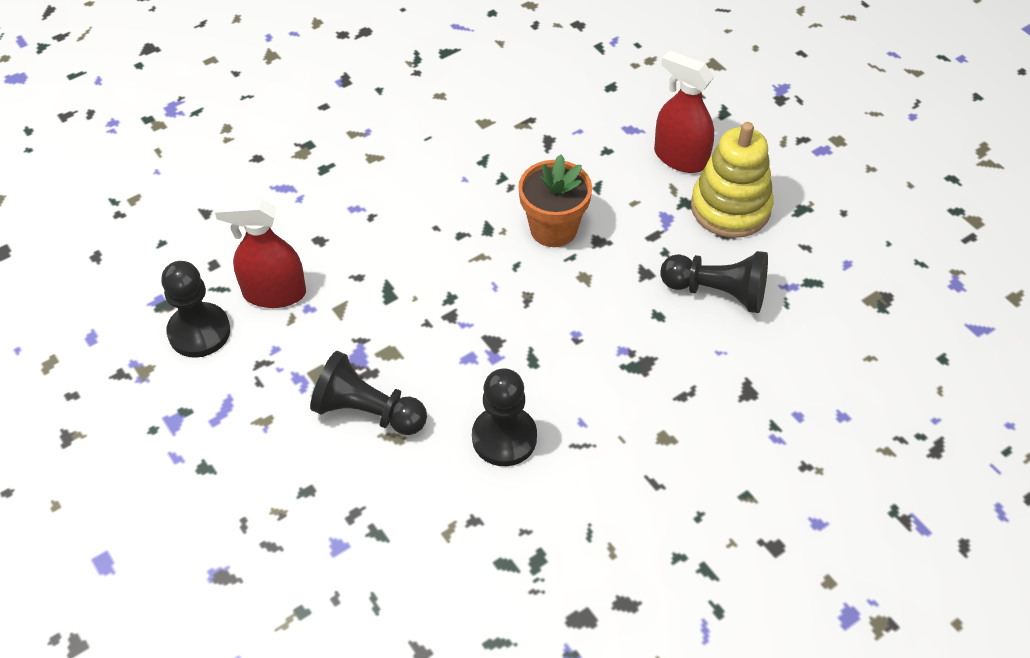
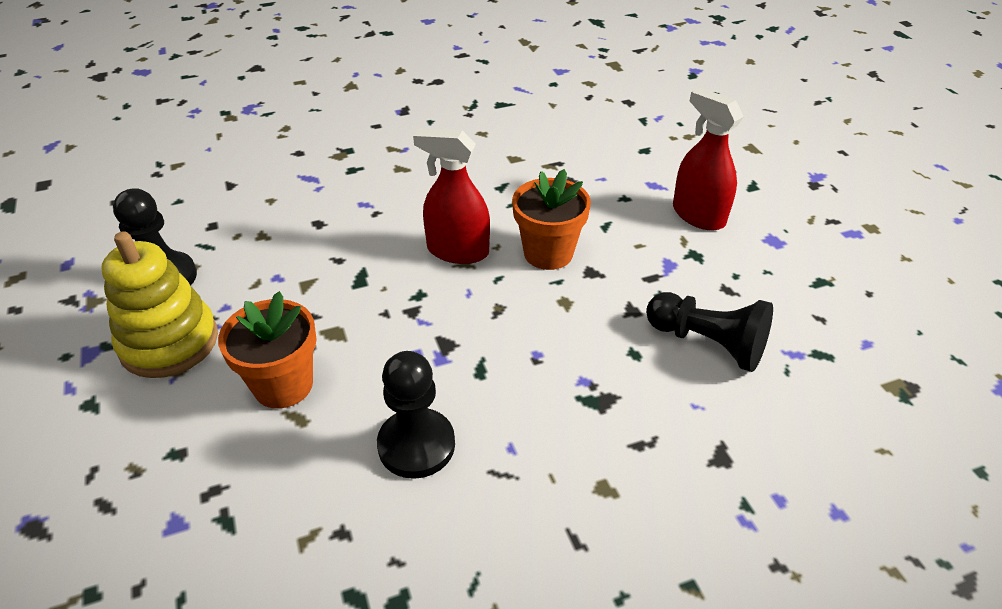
camera: 15 degrees right, 10 degrees down
red spray bottle [215,198,306,308] -> red spray bottle moved to [413,128,490,264]
black pawn [310,351,427,435] -> orange flower pot [218,291,317,409]
yellow stacking toy [691,122,774,238] -> yellow stacking toy moved to [101,231,218,378]

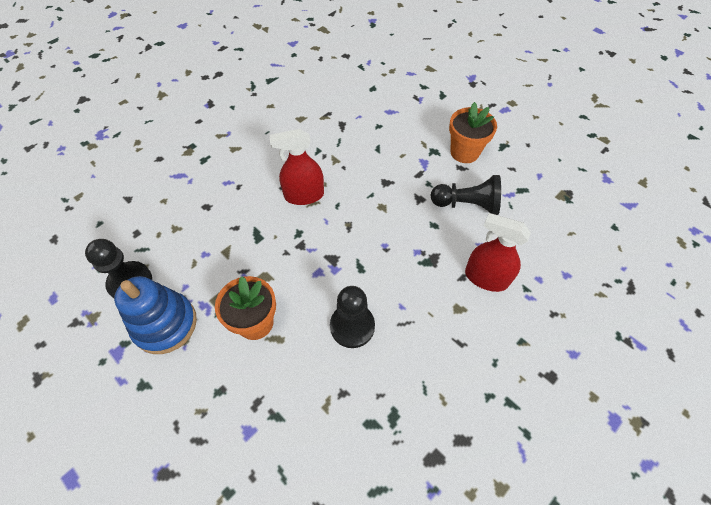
camera: 25 degrees left, 15 degrees up
yellow stacking toy [101,231,218,378] -> blue stacking toy [114,276,197,354]
orange flower pot [512,169,591,270] -> orange flower pot moved to [449,102,497,163]
red spray bottle [673,88,744,231] -> red spray bottle moved to [465,213,531,292]

